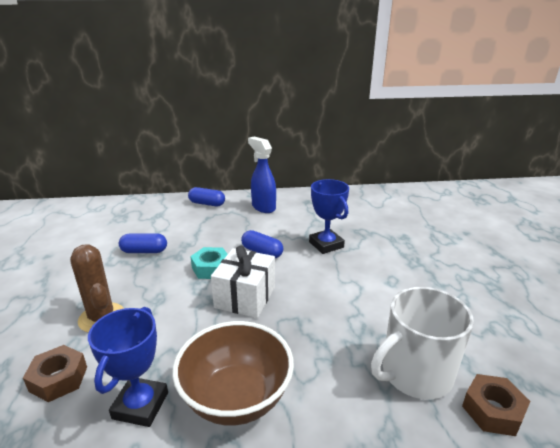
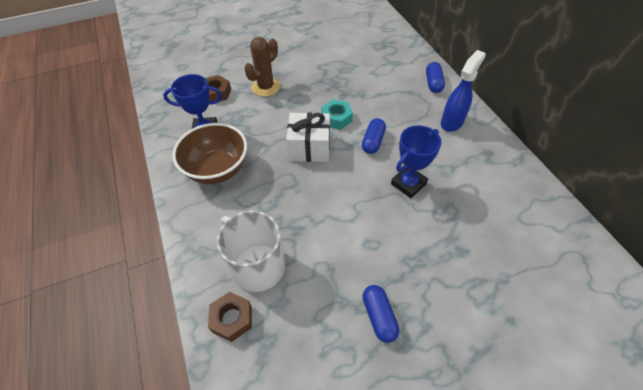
camera: 75 degrees right, 25 degrees up
blue capsule [119,233,167,253] -> blue capsule moved to [362,285,399,343]

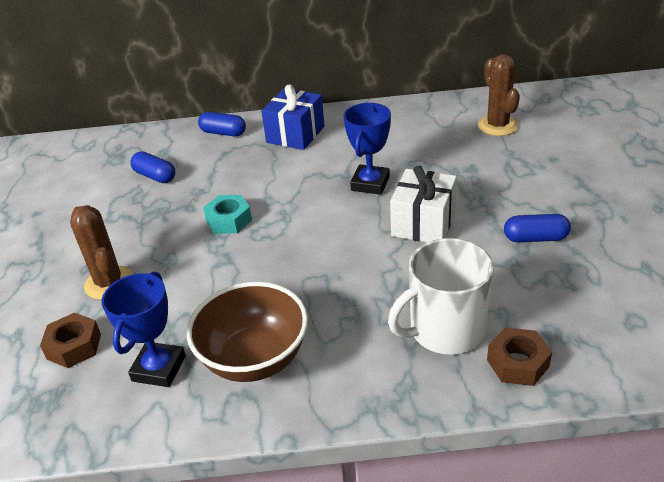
camera: 70 degrees left, 15 degrees down
white gift [286,112,330,162] -> white gift moved to [390,166,457,242]
blue capsule [362,118,386,154] -> blue capsule moved to [130,151,175,183]
blue trophy [391,125,442,198] -> blue trophy turned 45 degrees clockwise [344,103,391,195]
blue spray bottle [441,50,486,132] -> blue gift [261,84,325,150]
none -> brown cactus [478,54,520,136]

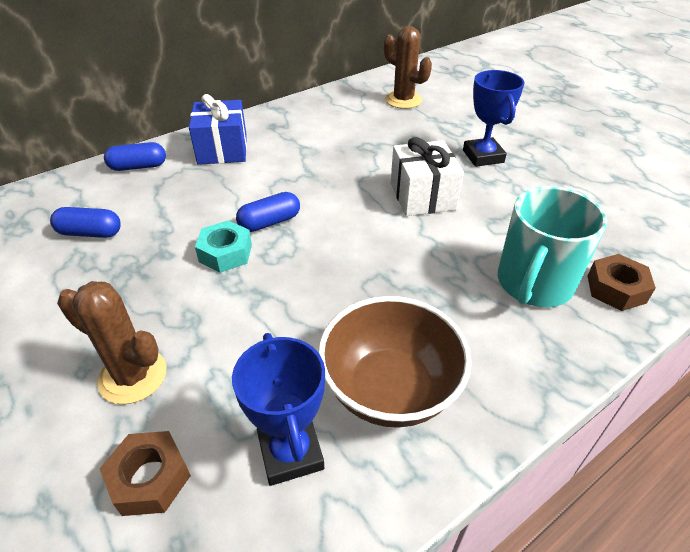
camera: 35 degrees left, 5 degrees up
blue trophy [344,103,391,195] -> blue trophy moved to [463,70,525,167]
white mug [388,238,494,355] -> turquoise mug [498,186,607,307]
blue capsule [504,214,571,242] -> blue capsule moved to [236,192,300,232]

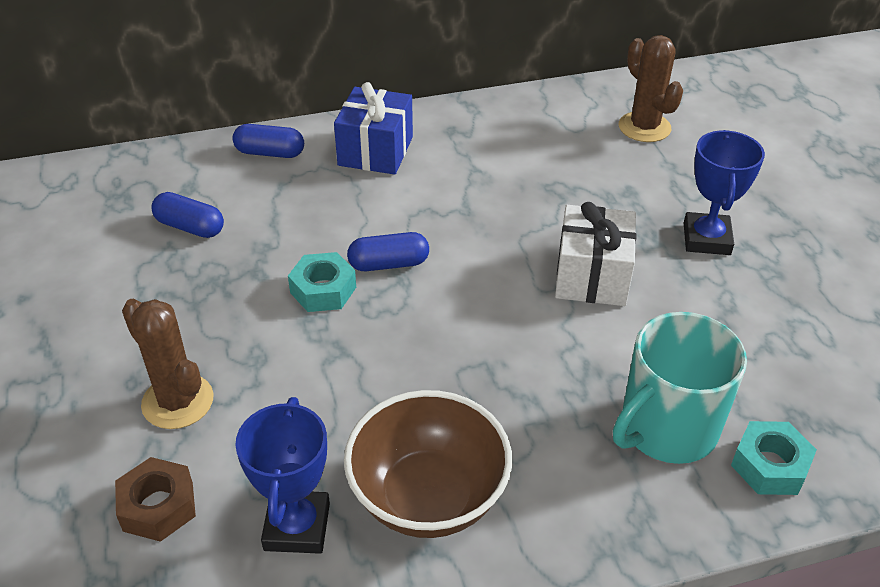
camera: 20 degrees right, 0 degrees up
brown nut [587,254,656,311] -> turquoise nut [731,421,817,495]

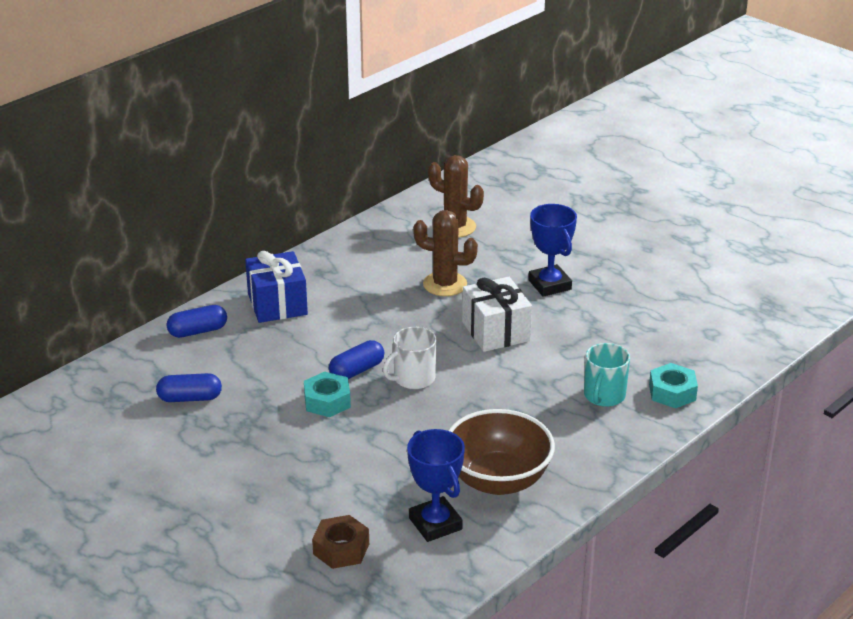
camera: 30 degrees left, 10 degrees down
brown cactus [122,299,214,429] -> brown cactus moved to [413,210,478,296]
turquoise mug [613,312,747,464] -> turquoise mug [584,343,630,407], size x0.64
none -> white mug [383,327,437,389]

